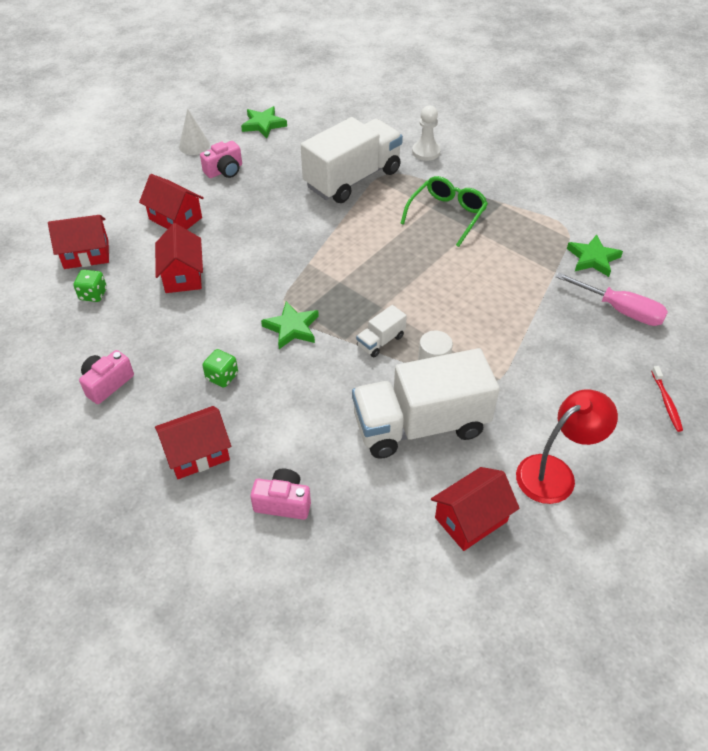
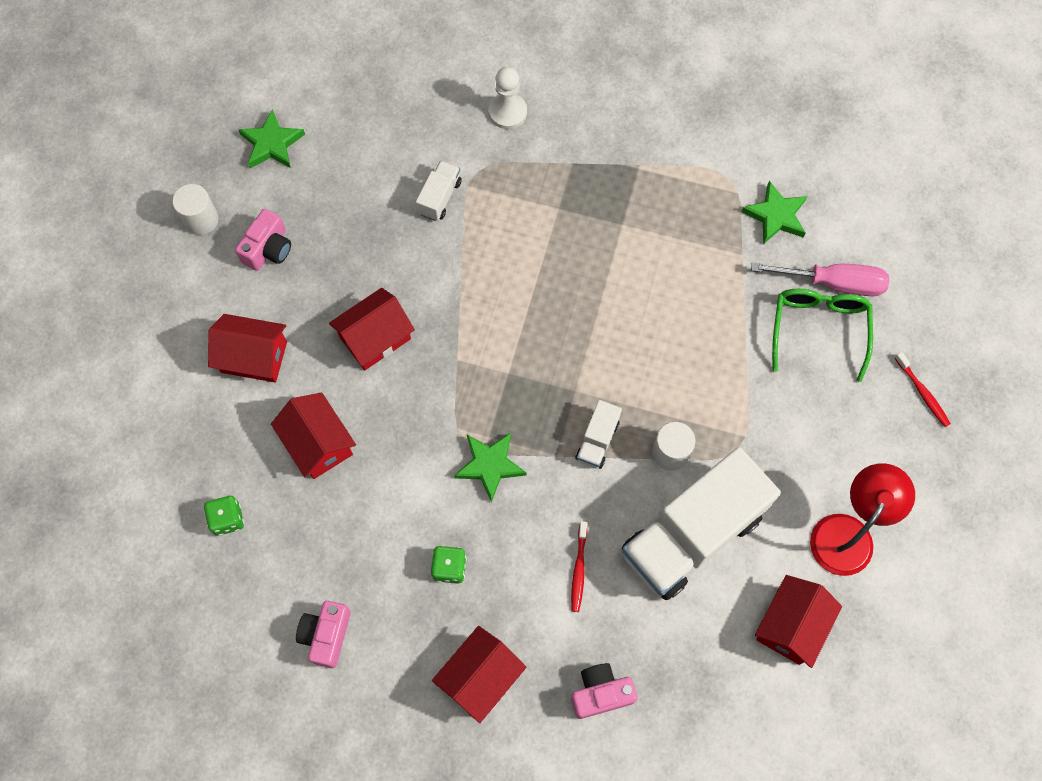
camera: 25 degrees left, 20 degrees up
red house [48,215,109,269] -> red house moved to [329,288,415,370]
white cone [179,109,210,155] -> white cylinder [172,184,219,235]
white truck [301,117,403,203] -> white truck [416,161,462,221], size x0.42
green glasses [400,176,488,247] -> green glasses moved to [772,289,873,382]
none -> red toothbrush [571,521,587,612]

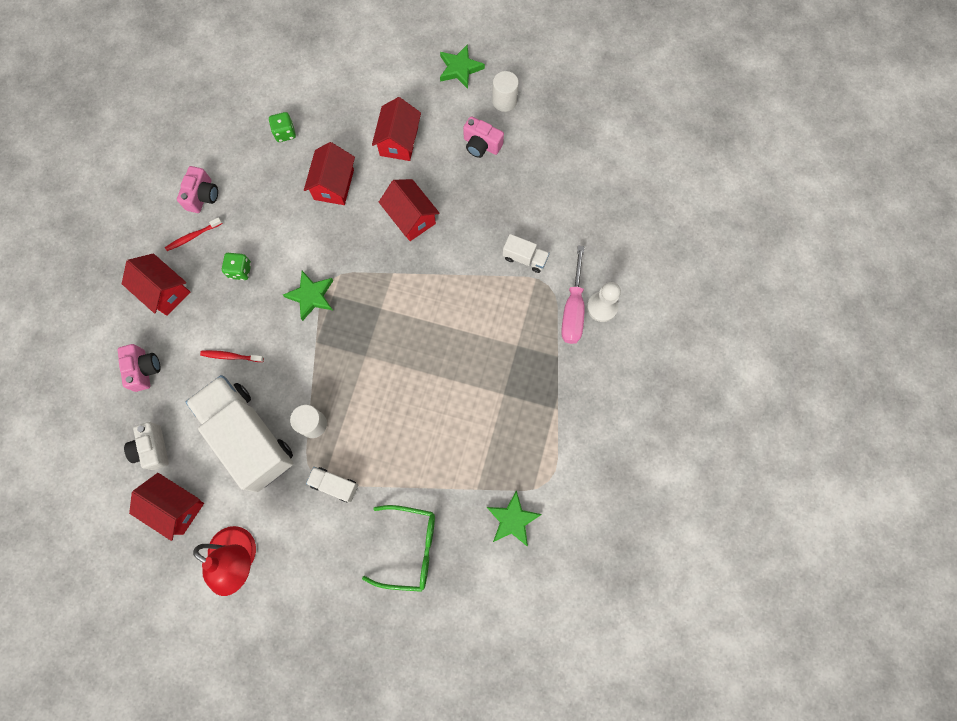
camera: 90 degrees right, 5 degrees up
green star [238,109,305,168] -> green star moved to [440,44,485,89]
red house [271,393,356,479] -> red house turned 45 degrees counterclockwise [304,142,355,205]
pink camera [296,601,351,668] -> pink camera turned 90 degrees clockwise [177,166,218,213]
white truck [575,400,622,469] -> white truck moved to [306,467,358,502]
pink screwdriver [751,262,890,296] -> pink screwdriver moved to [561,245,585,344]
red toothbrush [895,352,951,427] -> red toothbrush moved to [165,217,223,251]
none -> white camera [124,422,169,470]

